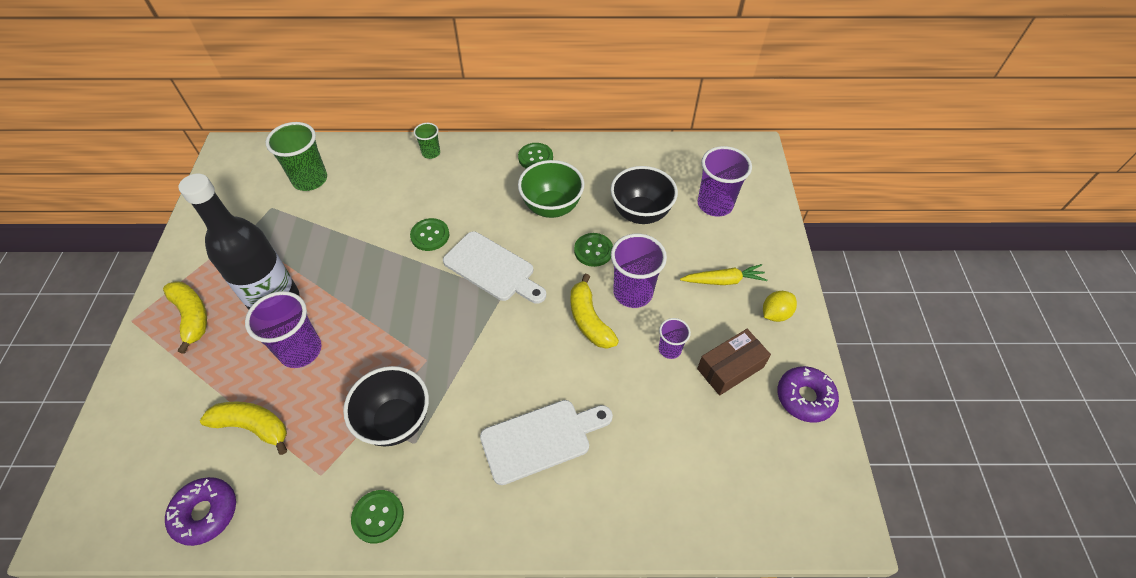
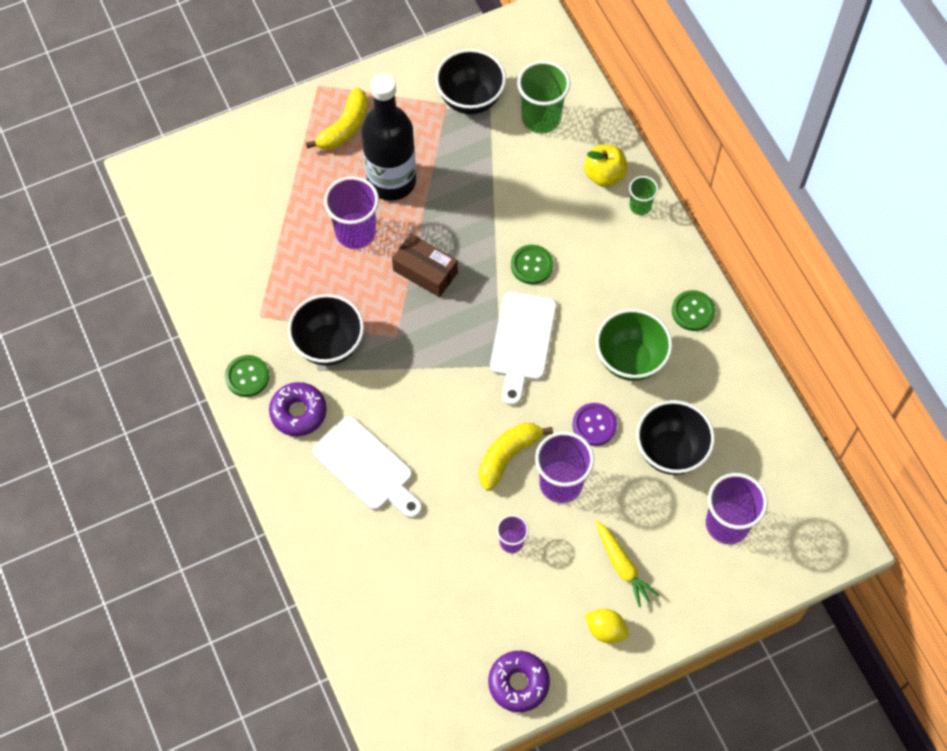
camera: 65 degrees right, 10 degrees up
purple donut [165,477,236,546] -> purple donut moved to [269,382,327,436]
yellow banana [200,401,287,455] -> none
green button [574,233,613,267] -> purple button [572,403,617,446]
brown box [697,329,771,396] -> brown box moved to [392,234,458,297]
none -> black bowl [435,49,506,114]
none -> yellow apple [584,144,628,187]

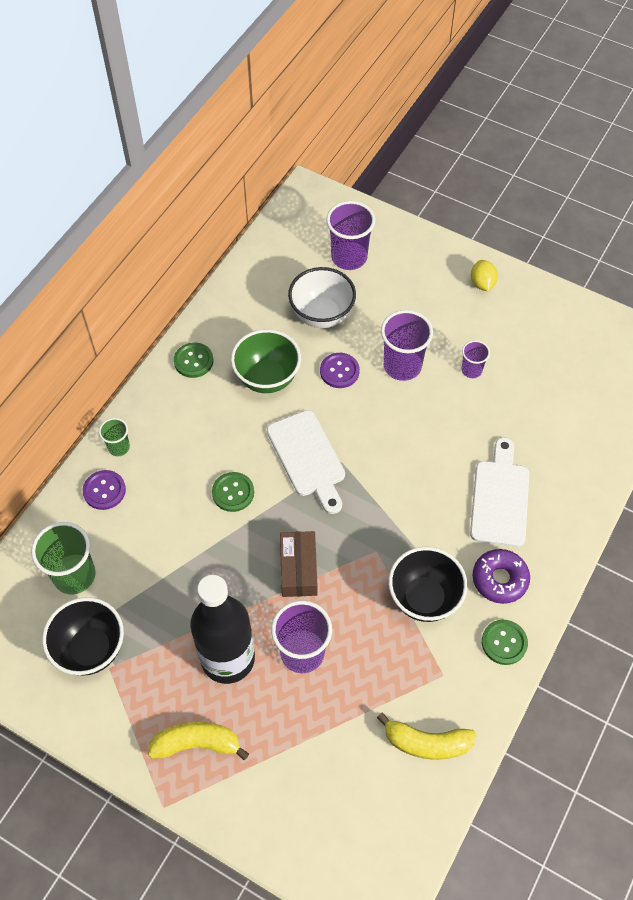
camera: 125 degrees left, 5 degrees down
yellow banana [479,422,553,491] -> yellow banana moved to [377,712,477,760]
purple donut [488,651,550,712] -> none
white cutting board [490,291,557,406] -> white cutting board turned 90 degrees clockwise [267,410,345,514]
yellow apple [584,144,628,187] -> purple button [83,470,126,510]
yellow carrot [595,520,659,607] -> none
black bowl [636,400,715,475] -> white bowl [288,267,356,328]

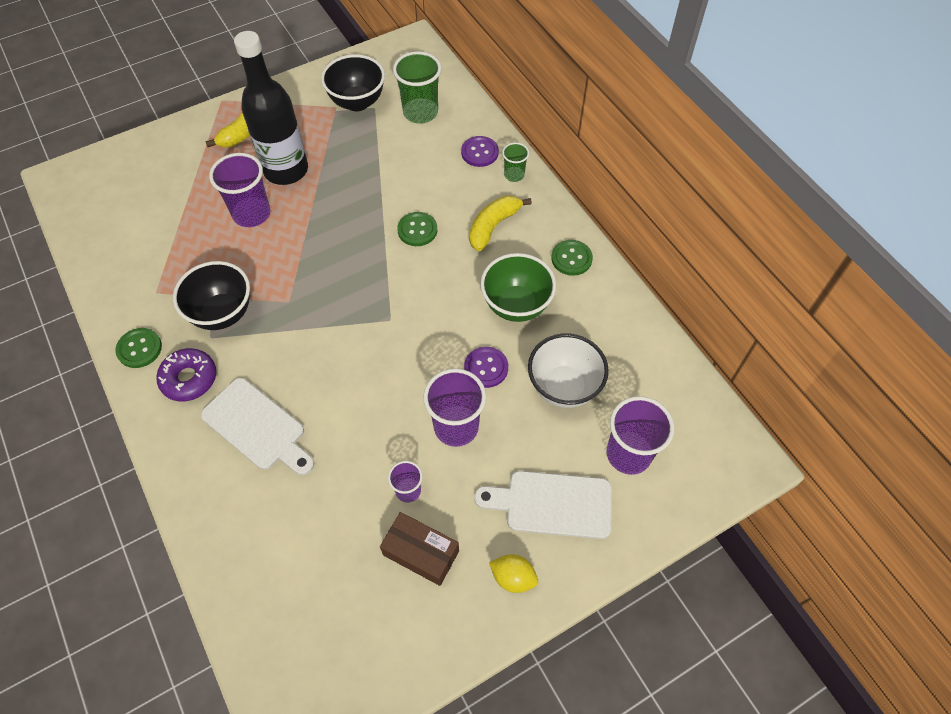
camera: 120 degrees right, 0 degrees up
white cutting board [267,410,345,514] -> white cutting board moved to [474,471,612,539]
brown box [280,531,317,597] -> brown box moved to [380,512,459,586]
yellow banana [377,712,477,760] -> yellow banana moved to [469,195,532,251]

